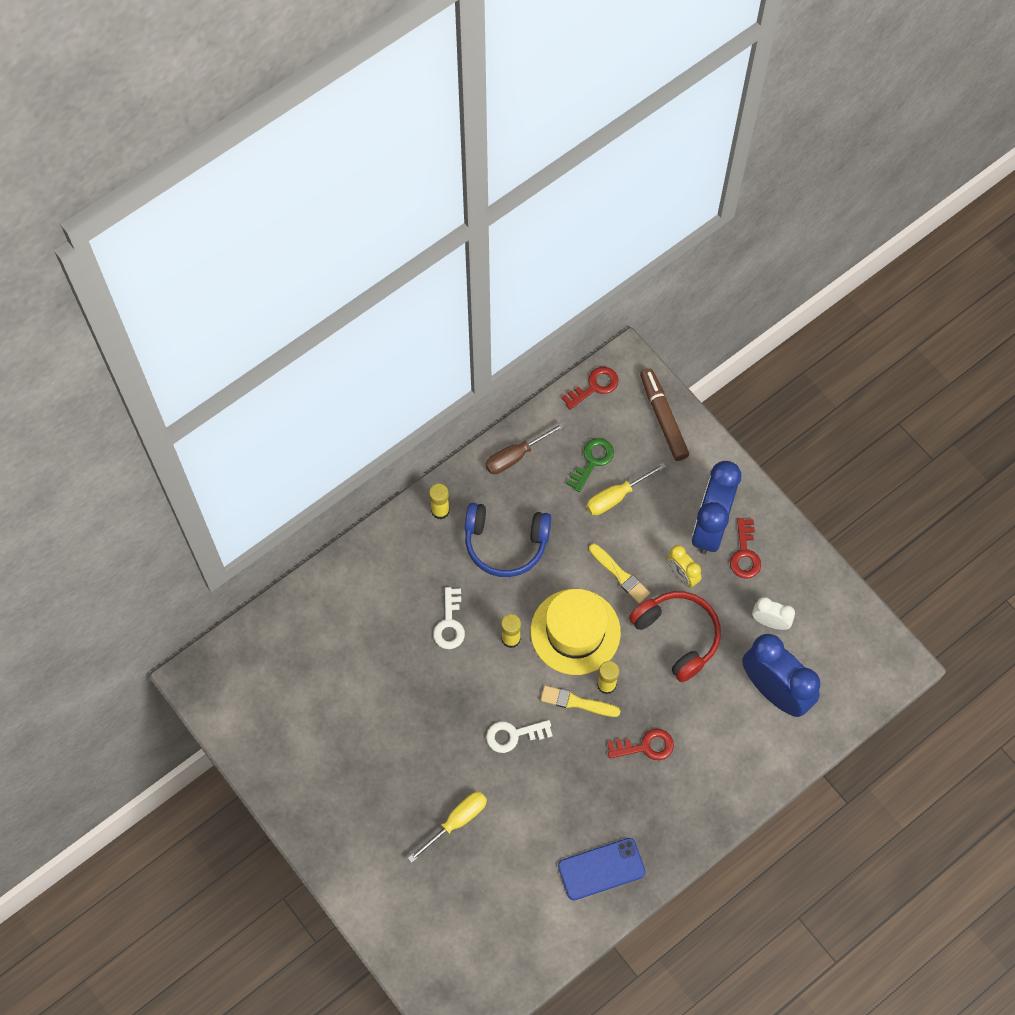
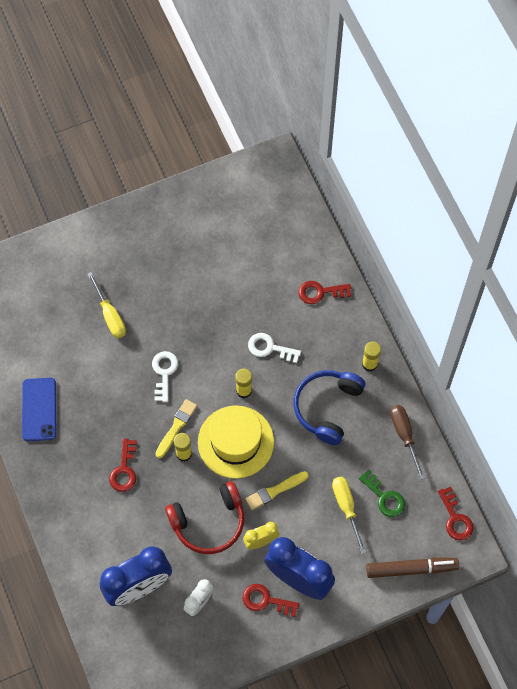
camera: 105 degrees right, 0 degrees up
none -> red key [299,281,351,304]

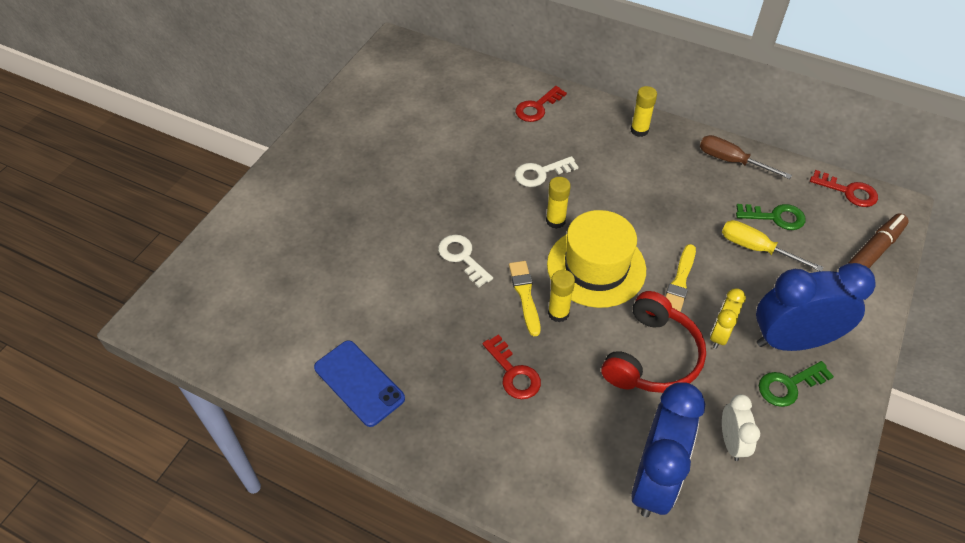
camera: 40 degrees left, 15 degrees down
yellow screwdriver [88,272,126,338] -> none
red key [243,584,299,617] -> green key [759,361,834,407]
blue headphones [294,370,366,445] -> none

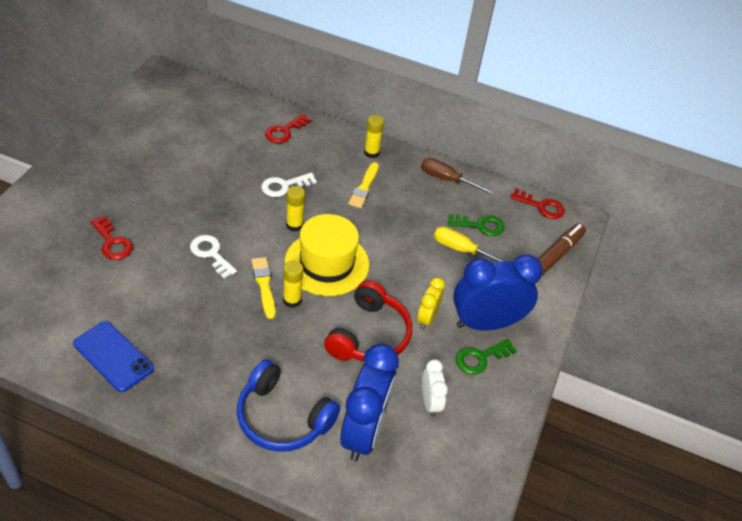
camera: 10 degrees left, 5 degrees down
red key [482,334,541,399] -> red key moved to [91,216,133,260]
yellow brush [665,244,696,312] -> yellow brush moved to [348,162,379,208]
none -> blue headphones [237,360,340,452]

